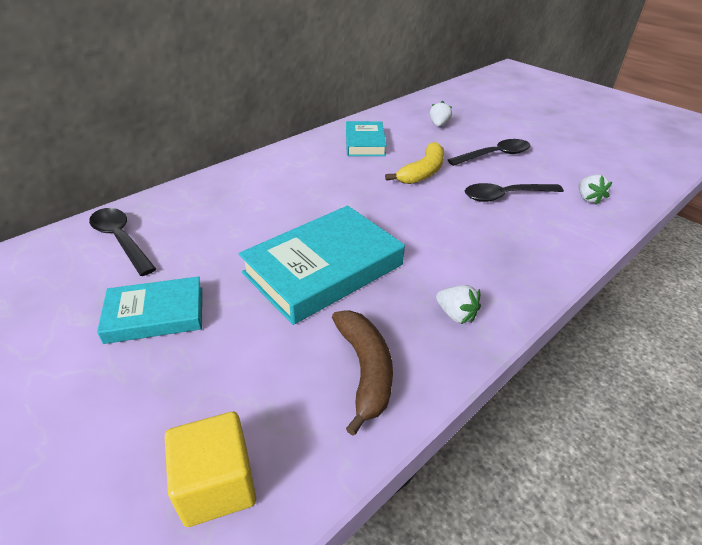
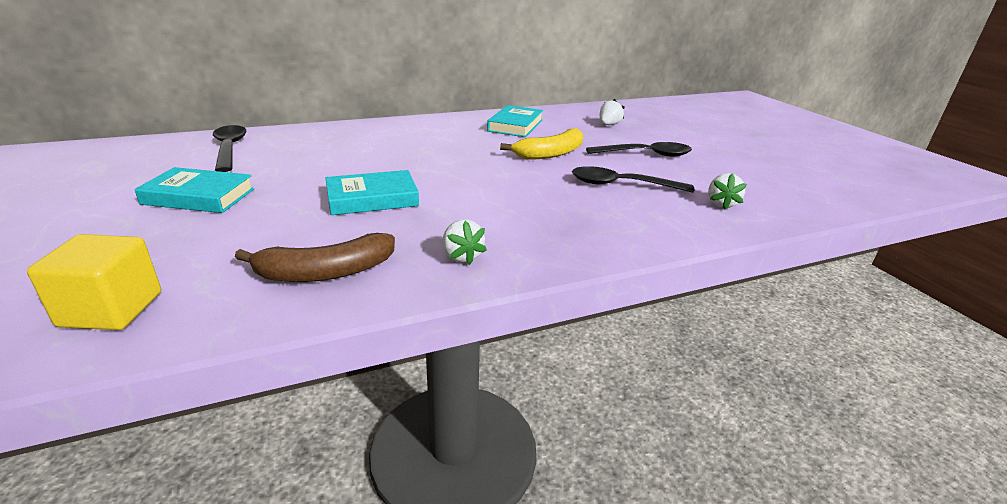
camera: 20 degrees right, 10 degrees down
turquoise book [239,206,405,325] -> turquoise book [326,170,419,215], size x0.60
brown banana [332,310,393,436] -> brown banana turned 60 degrees clockwise [235,233,395,282]

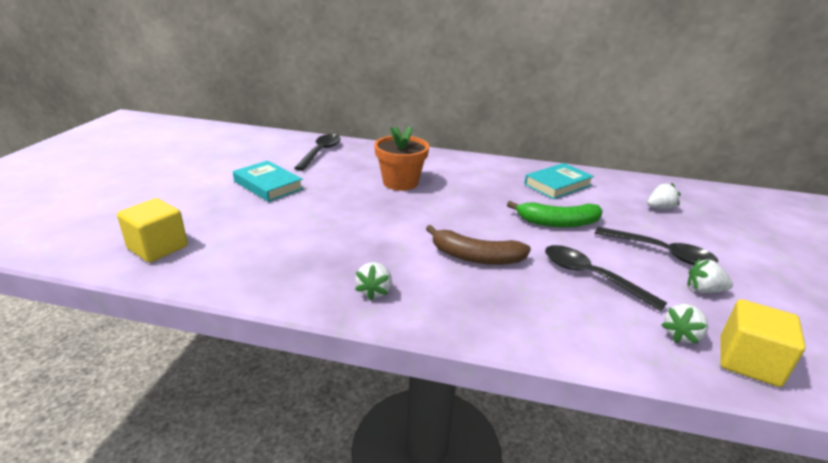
camera: 35 degrees right, 0 degrees up
brown banana [235,233,395,282] -> brown banana moved to [426,225,531,265]
turquoise book [326,170,419,215] -> none
yellow banana [500,128,583,160] -> green banana [507,201,603,228]
none -> orange flower pot [374,126,429,191]
none -> white strawberry [688,258,733,293]
none -> yellow cube [720,299,806,387]

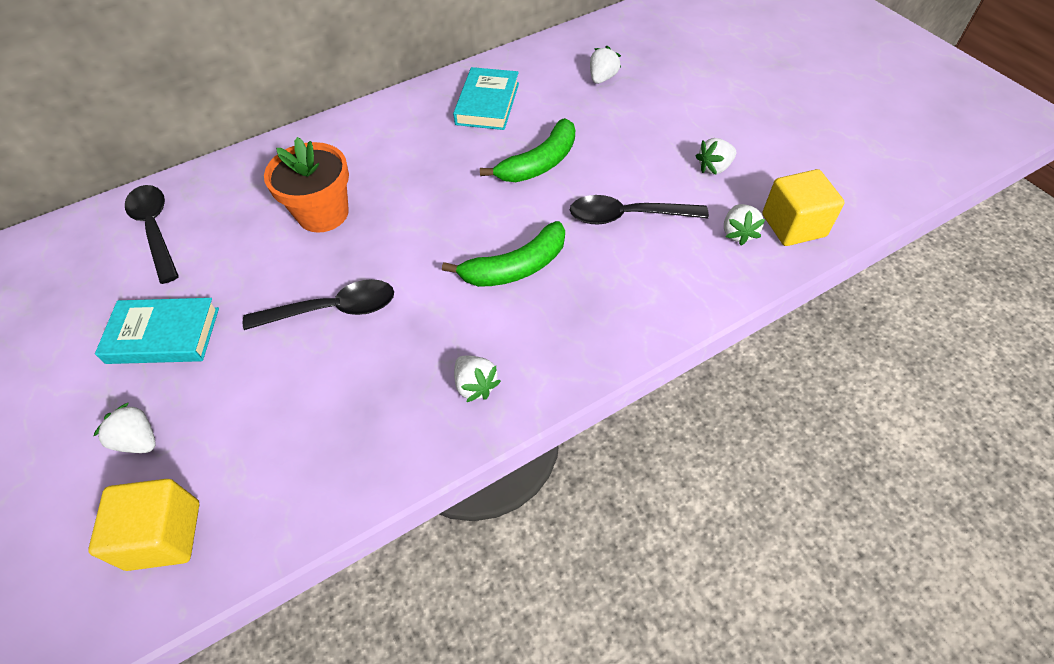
camera: 40 degrees left, 25 degrees up
brown banana [426,225,531,265] -> green banana [442,221,565,287]
black spoon [595,227,718,265] -> black spoon moved to [243,279,394,330]
none -> white strawberry [94,402,156,453]

